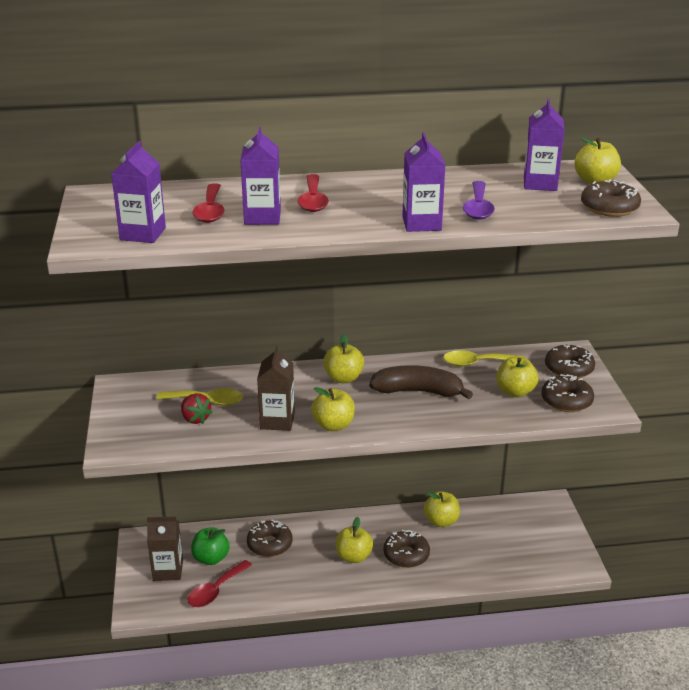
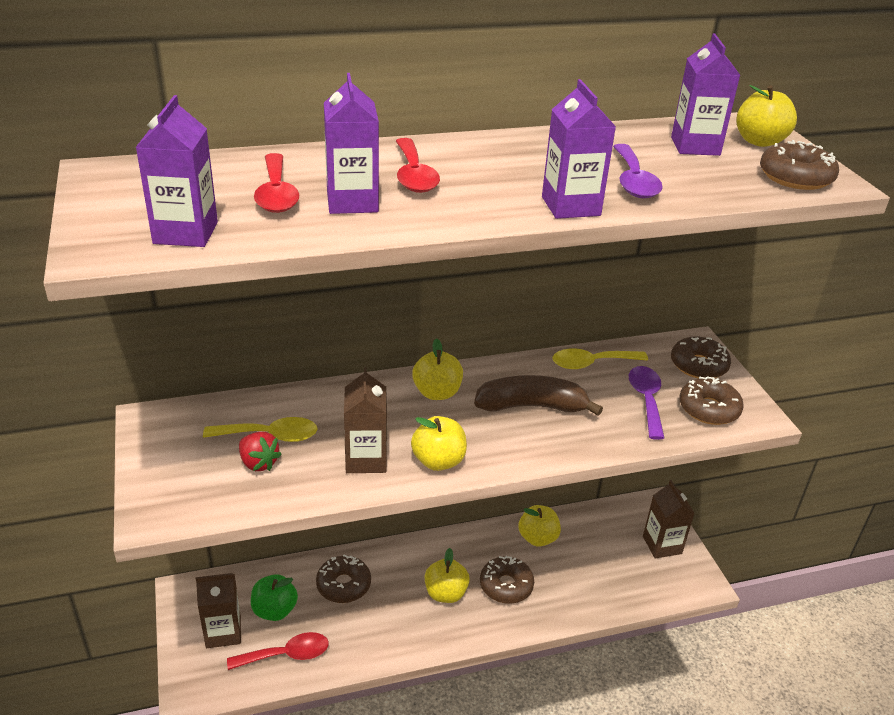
camera: 10 degrees left, 5 degrees up
red spoon [188,560,252,607] -> red spoon turned 135 degrees counterclockwise [227,632,329,670]
yellow apple [496,357,539,397] -> purple spoon [629,366,665,440]
none -> brown carton [643,480,694,558]

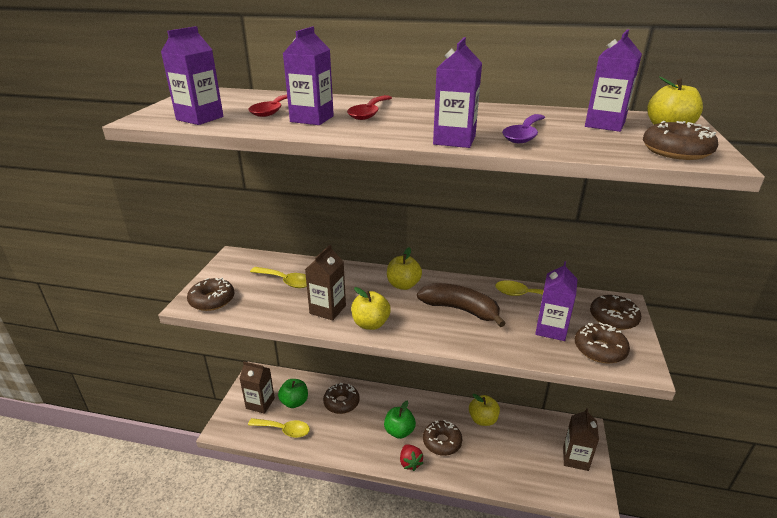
camera: 30 degrees right, 5 degrees down
red spoon [227,632,329,670] -> yellow spoon [248,418,310,438]
red strawberry [239,432,282,471] -> red strawberry moved to [400,444,424,471]
yellow apple [425,548,470,603] -> green apple [384,401,416,439]
purple spoon [629,366,665,440] -> purple carton [535,261,578,341]
none -> brown donut [187,278,235,311]

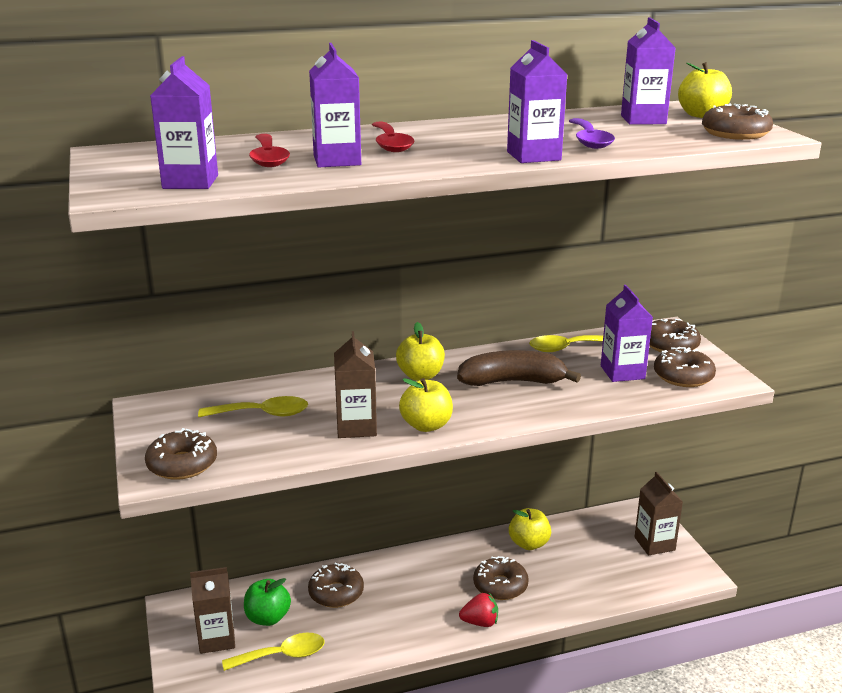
camera: 30 degrees left, 5 degrees down
green apple [384,401,416,439] -> none
red strawberry [400,444,424,471] -> red strawberry turned 45 degrees counterclockwise [459,593,498,627]

